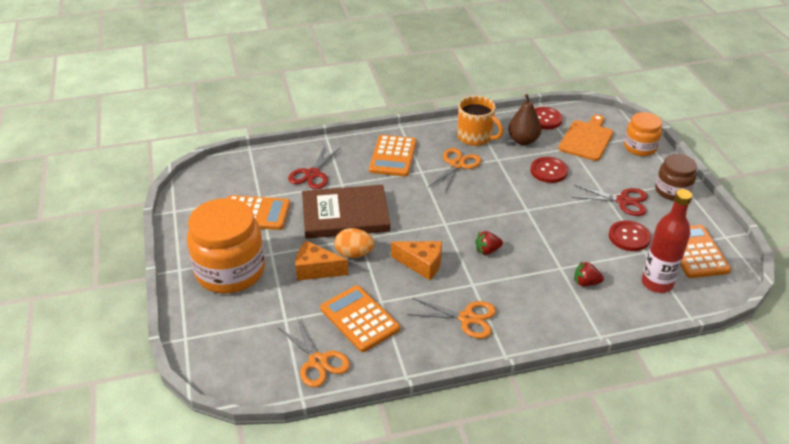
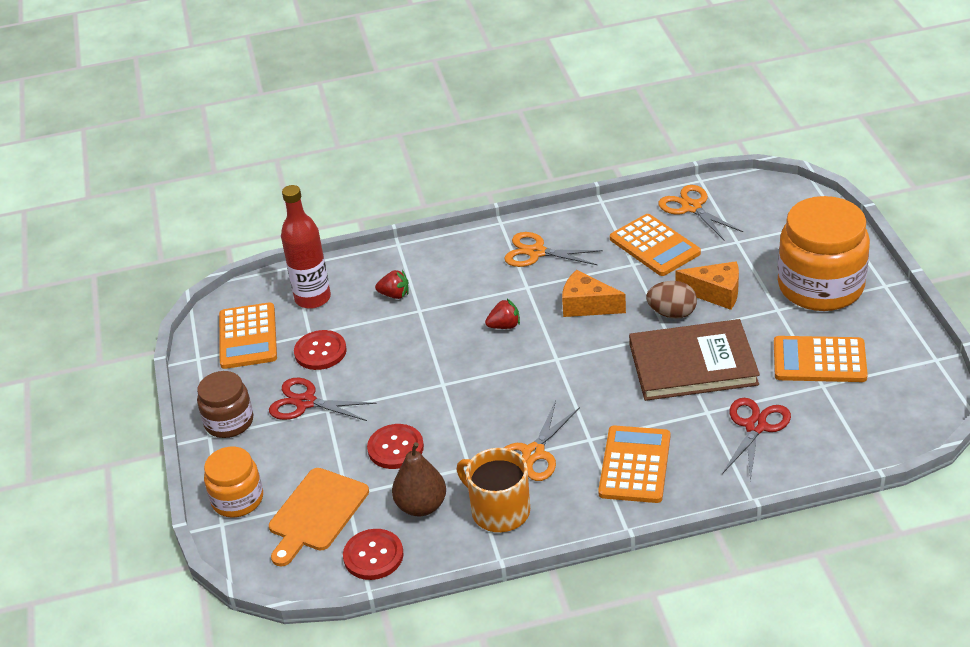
camera: 175 degrees left, 0 degrees up
orange egg [334,228,374,258] -> brown egg [646,281,697,319]

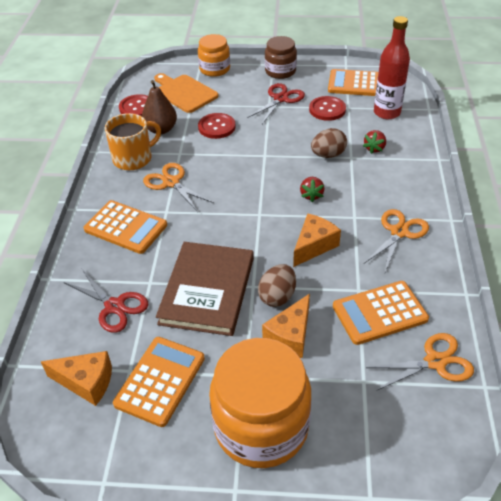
camera: 105 degrees right, 5 degrees up
none -> orange cheese [41,351,112,406]
none -> brown egg [311,128,347,158]

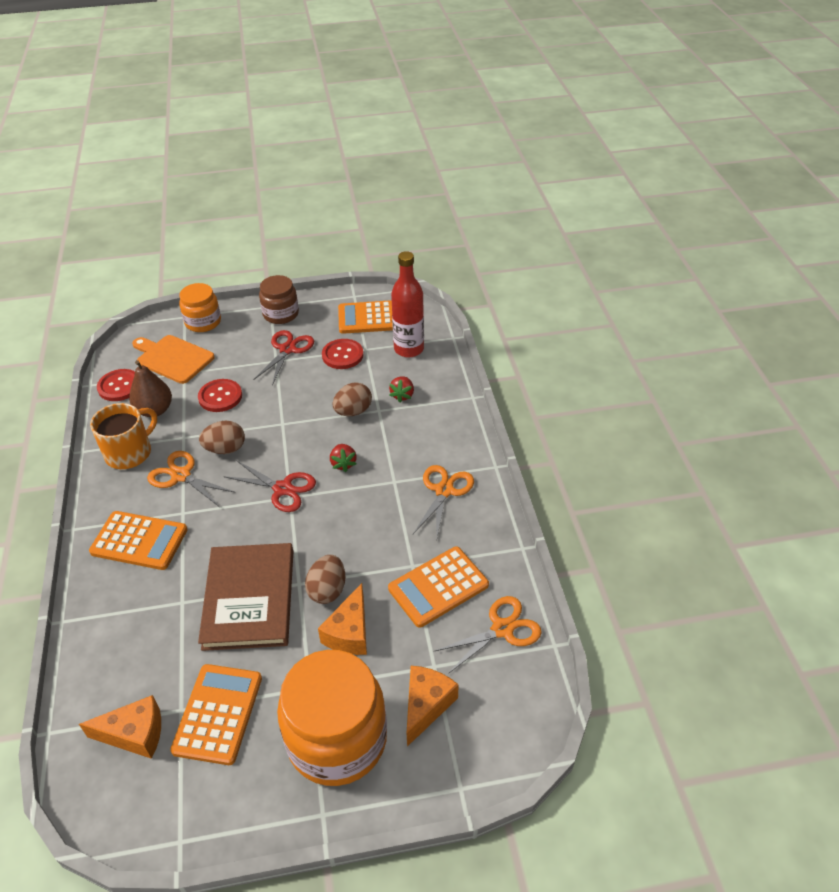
camera: 15 degrees left, 0 degrees up
red scissors [65,268,149,333] -> red scissors moved to [223,460,316,512]
orange cheese [293,214,341,267] -> orange cheese moved to [406,666,459,747]
none -> brown egg [199,421,245,454]

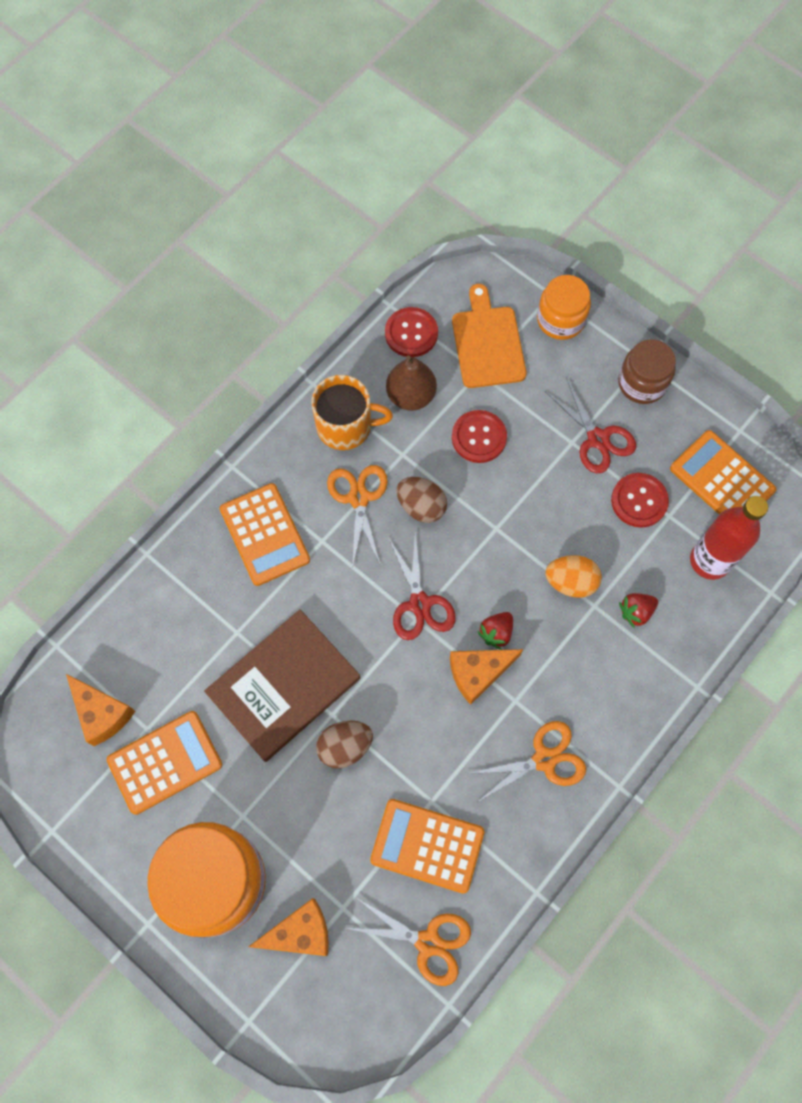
camera: 50 degrees right, 25 degrees up
red scissors [253,330,314,385] -> red scissors turned 75 degrees clockwise [545,377,636,473]
orange cheese [318,583,367,655] -> orange cheese moved to [450,649,523,705]
brown egg [333,382,372,416] -> orange egg [545,555,602,598]

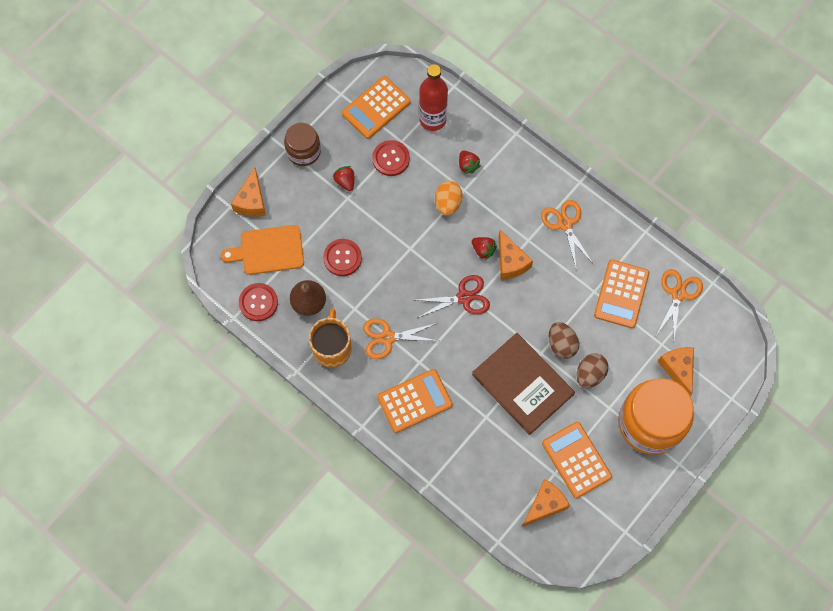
camera: 90 degrees left, 0 degrees up
brown egg [397,477,447,523] -> brown egg moved to [577,353,609,388]
orange jar [537,275,591,340] -> orange cheese [231,168,266,216]
red scissors [545,377,636,473] -> red strawberry [333,166,354,191]

